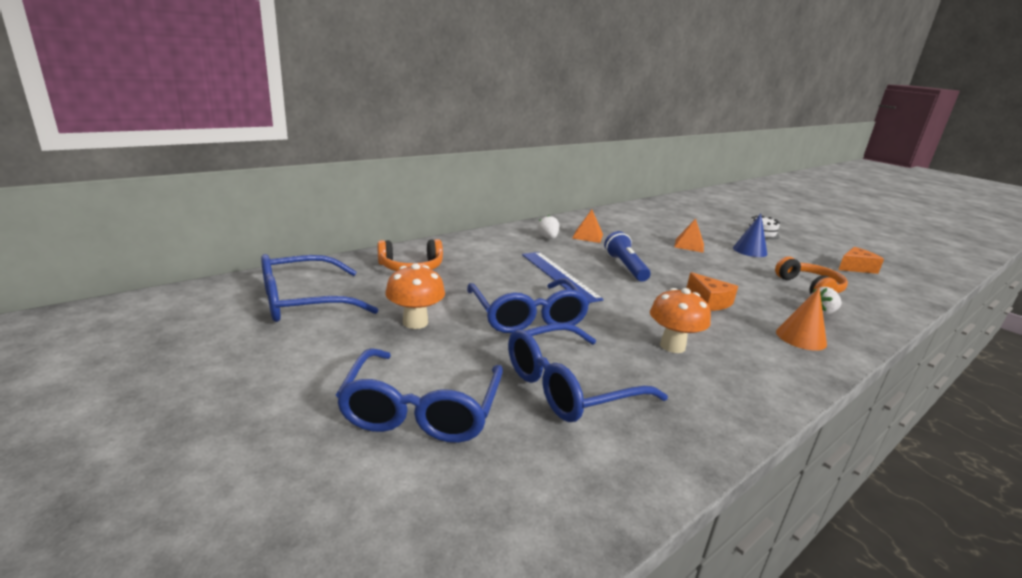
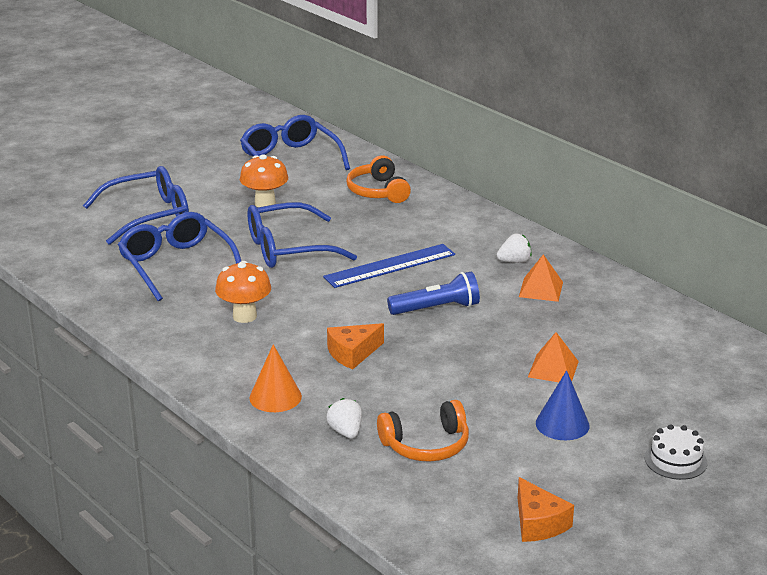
camera: 90 degrees right, 5 degrees up
blue glasses [336,348,503,443] -> blue glasses turned 150 degrees clockwise [83,166,189,245]

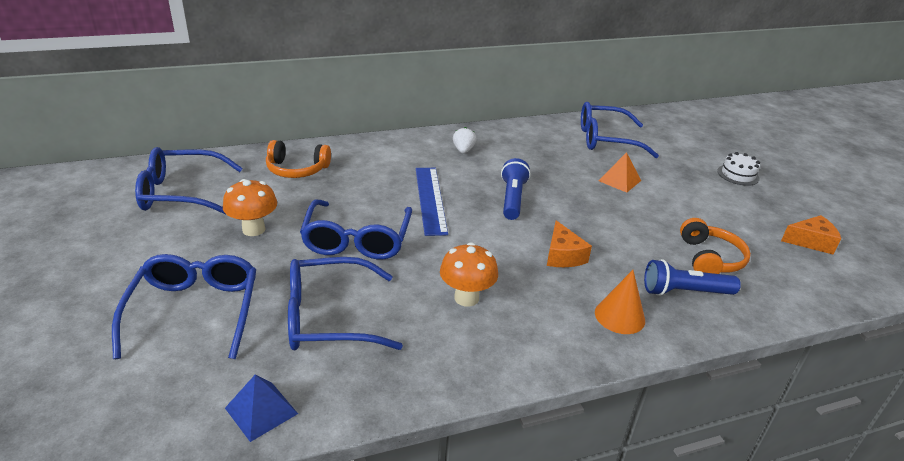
camera: 70 degrees left, 5 degrees up
white strawberry [326,398,362,439] -> blue flashlight [644,259,741,296]
orange pyramid [519,254,563,302] -> none
blue cone [536,370,590,440] -> none
none -> blue pyramid [225,374,298,442]
none -> blue glasses [581,102,659,158]

